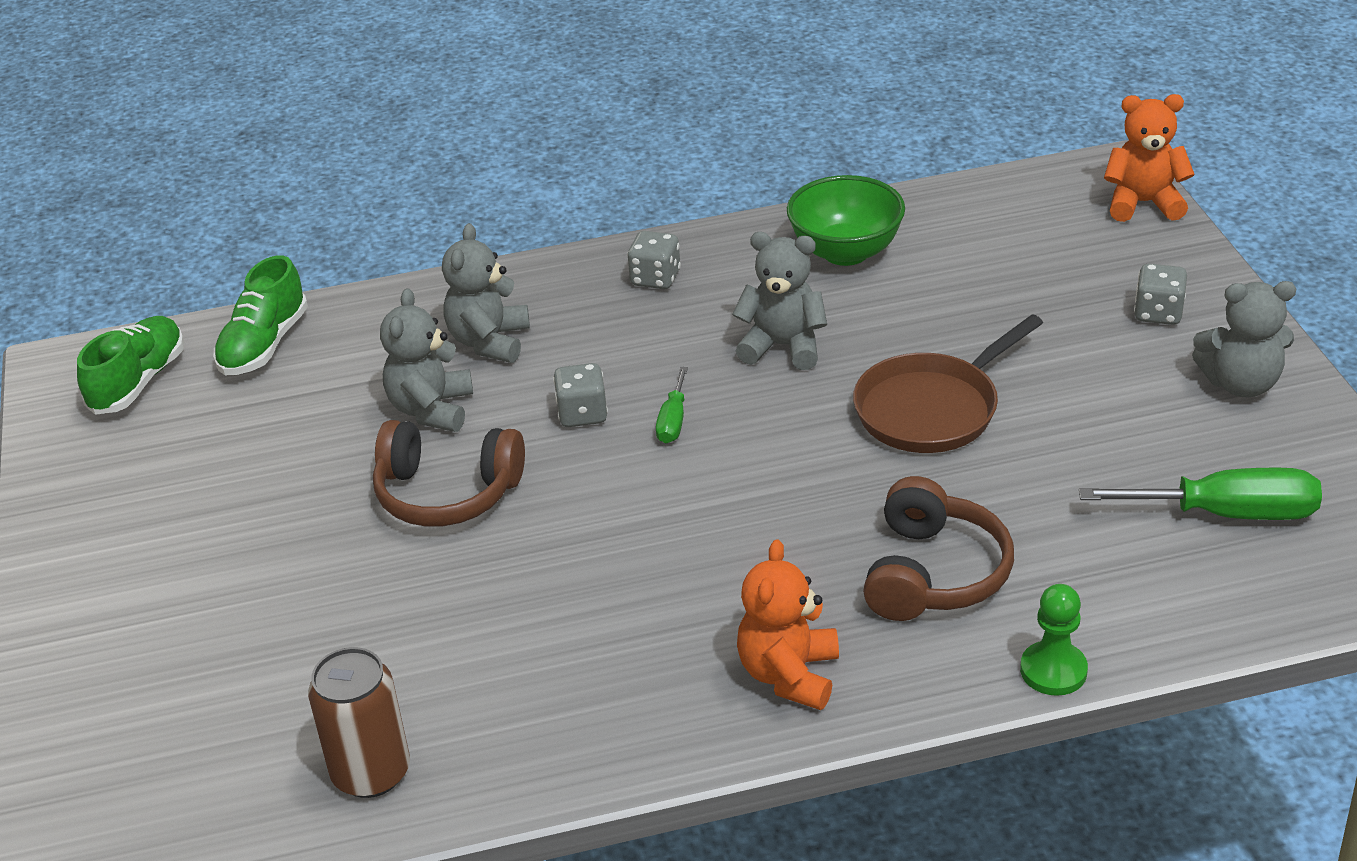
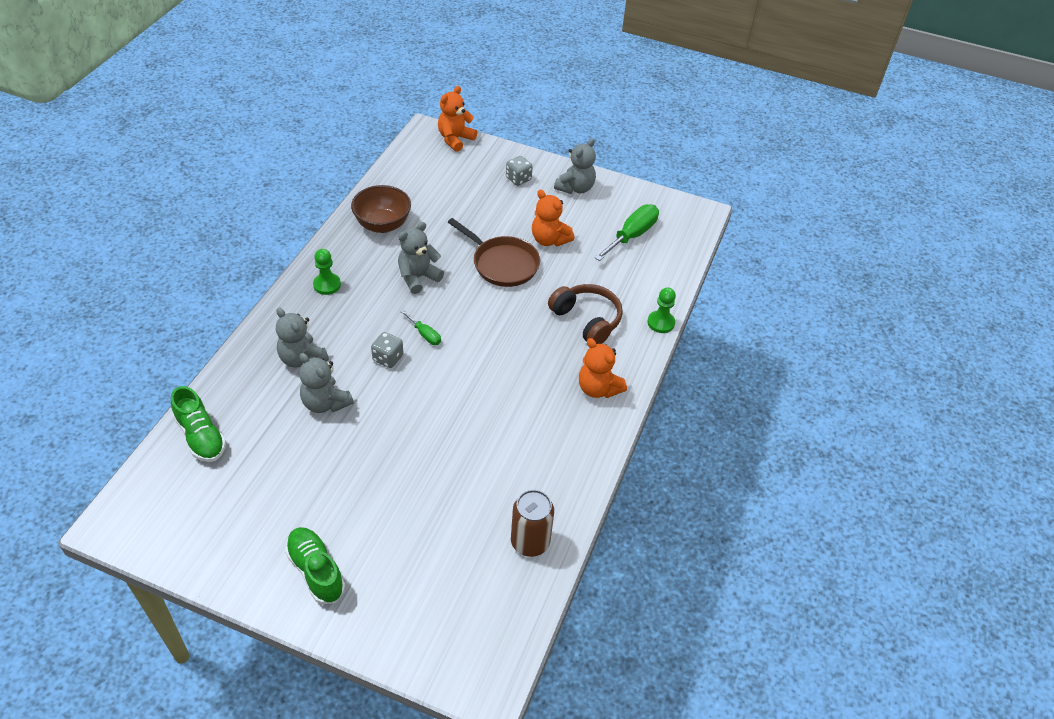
camera: 60 degrees left, 10 degrees up
green shoe [77,316,184,415] -> green shoe moved to [285,527,345,604]
brown headphones [373,420,525,527] -> none
grey dice [627,231,681,289] -> green pawn [313,249,341,295]
green bowl [787,175,905,266] -> brown bowl [351,185,411,233]
brown pan [853,314,1043,453] -> brown pan turned 45 degrees counterclockwise [448,218,540,287]
none -> orange teddy bear [532,190,575,246]

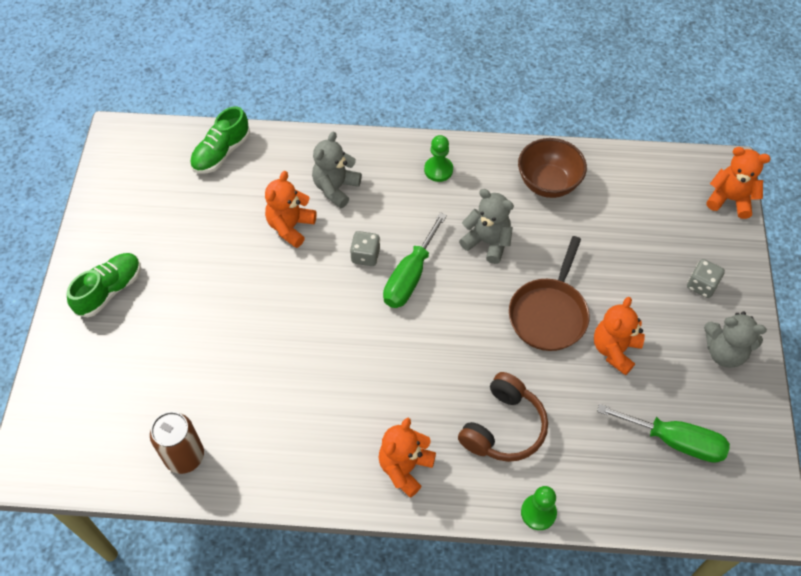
camera: 75 degrees right, 10 degrees up
grey teddy bear [299,353,354,413] -> orange teddy bear [265,171,317,248]
green screwdriver [401,310,441,345] -> green screwdriver [383,212,447,308], size x1.91

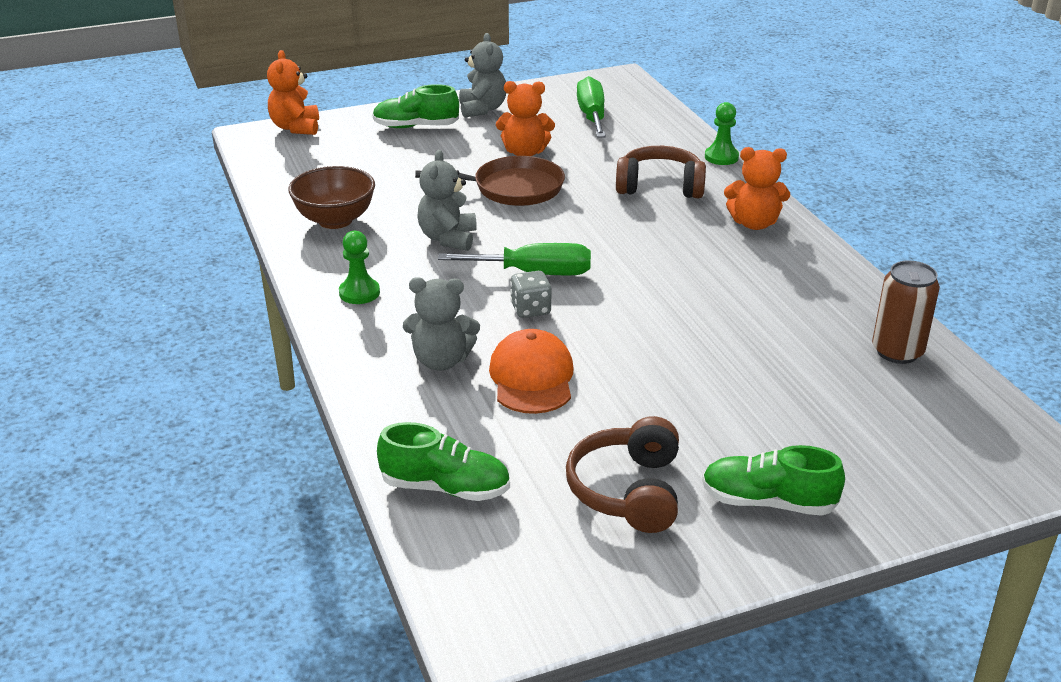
camera: 115 degrees left, 25 degrees down
orange teddy bear [265,171,317,248] -> orange cap [489,329,574,414]
grey dice [687,259,725,298] -> green shoe [372,84,459,128]
none -> brown headphones [566,416,679,533]

